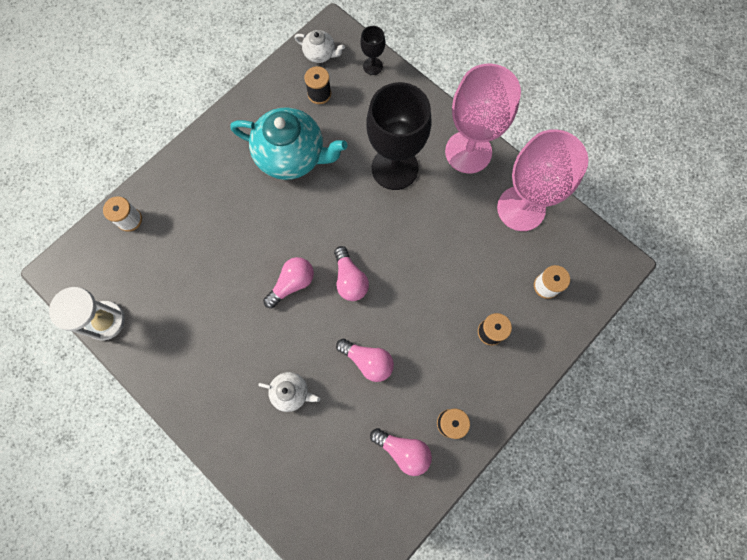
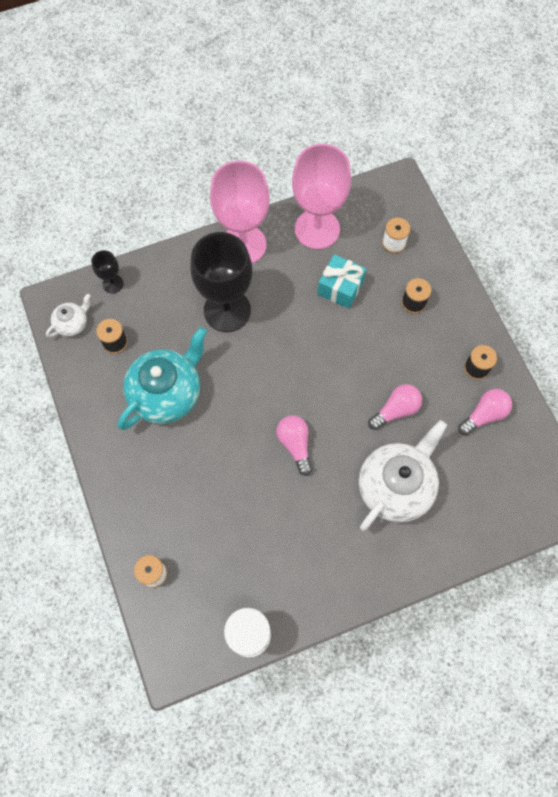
camera: 65 degrees left, 5 degrees down
white teapot [258,372,320,412] -> white teapot [359,420,447,531], size x2.07
pink light bulb [334,246,369,301] -> none
none -> turquoise gift [317,254,366,309]

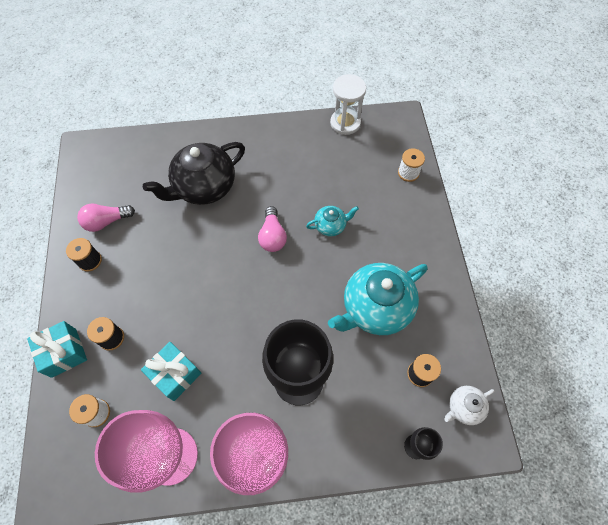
camera: 165 degrees left, 5 degrees down
white teapot [359,420,447,531] -> black teapot [143,142,245,205]
pink light bulb [368,384,422,430] -> none
none -> turquoise gift [27,321,87,378]
none -> turquoise teapot [306,206,359,236]

